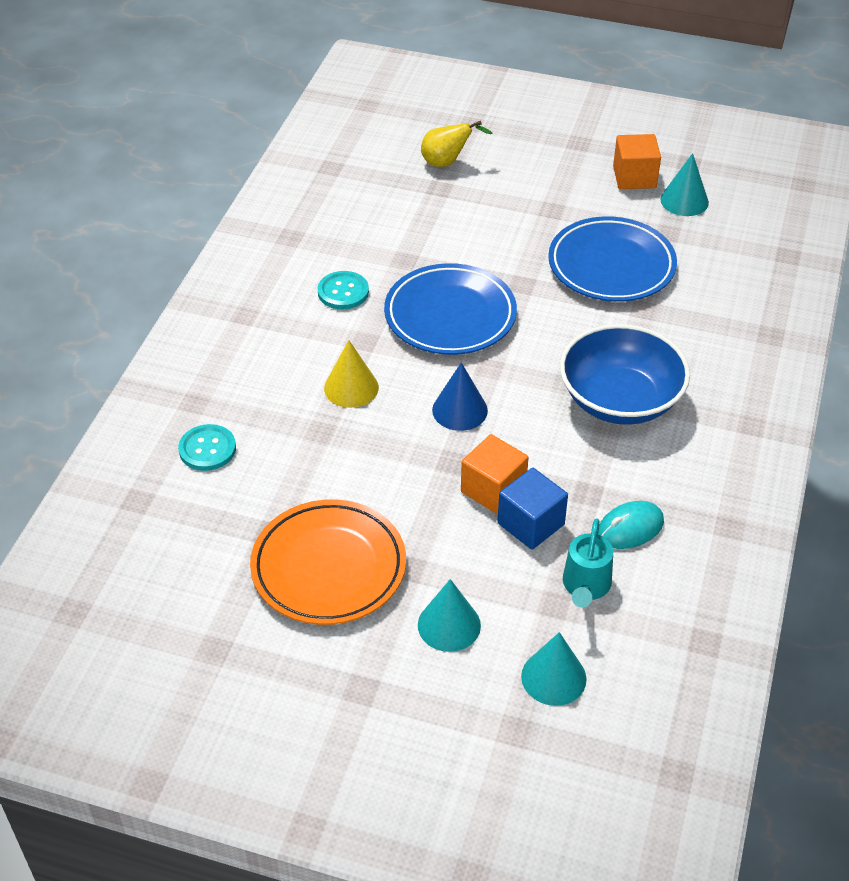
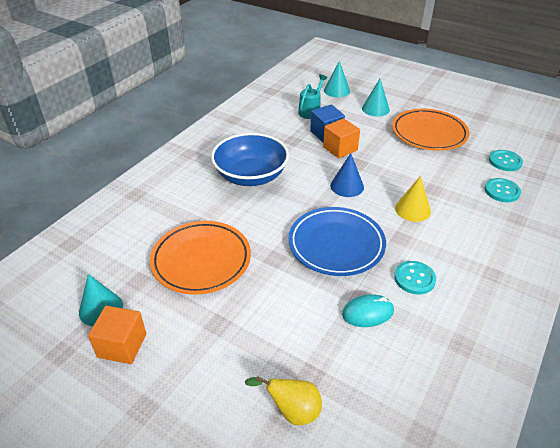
camera: 165 degrees left, 5 degrees down
blue plate [548,217,677,302] -> orange plate [150,221,251,295]
turquoise mouse [598,501,664,549] -> turquoise mouse moved to [342,294,394,327]
none -> turquoise button [489,150,523,171]

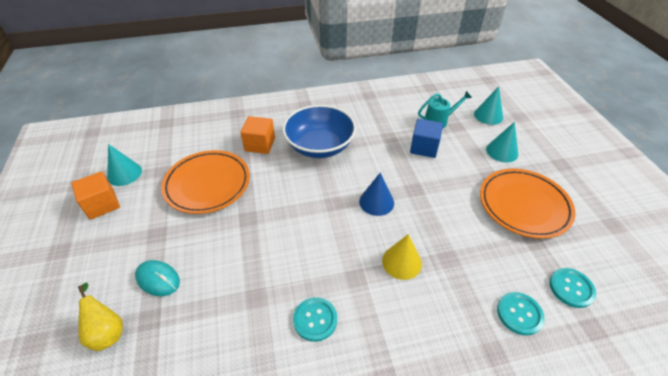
camera: 45 degrees right, 5 degrees up
blue plate [289,207,386,276] -> none
orange cube [323,118,360,158] -> orange cube moved to [240,116,275,154]
turquoise mouse [342,294,394,327] -> turquoise mouse moved to [135,260,180,296]

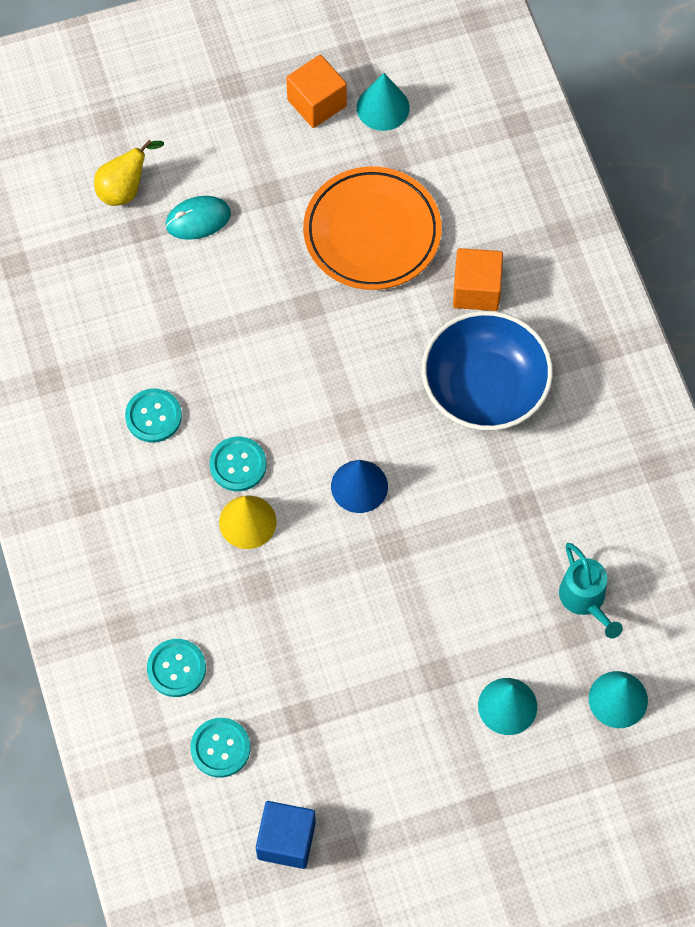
camera: 85 degrees right, 20 degrees up
turquoise mouse [135,260,180,296] -> turquoise mouse turned 45 degrees clockwise [165,196,231,240]
blue cube [410,119,443,158] -> blue cube moved to [256,801,316,869]
orange plate [480,169,575,239] -> none
none -> turquoise button [210,437,266,491]

